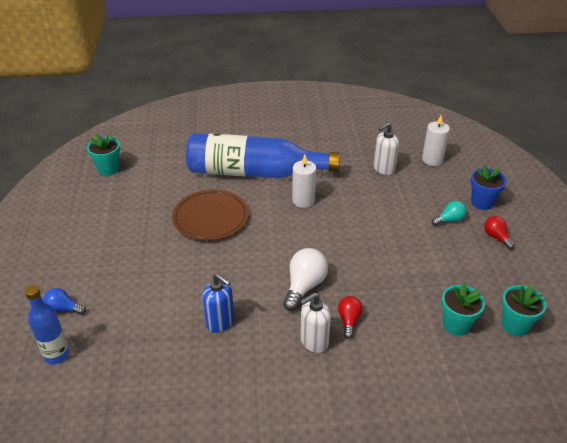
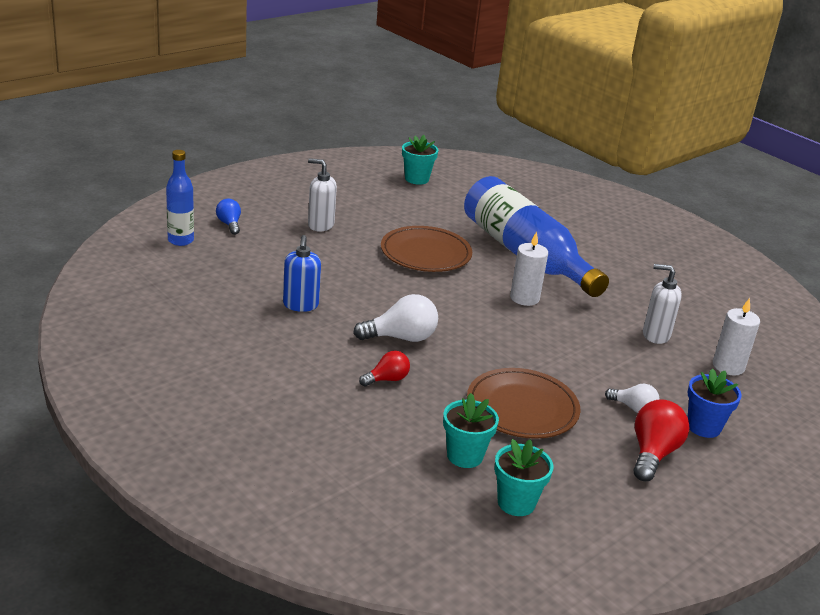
camera: 50 degrees right, 10 degrees down
white soap dispenser [300,293,331,353] -> white soap dispenser moved to [308,158,337,231]
turquoise light bulb [432,201,467,226] -> white light bulb [605,384,660,413]
red light bulb [484,216,515,249] -> red light bulb [634,399,689,481], size x1.65
none -> brown plate [467,368,580,439]

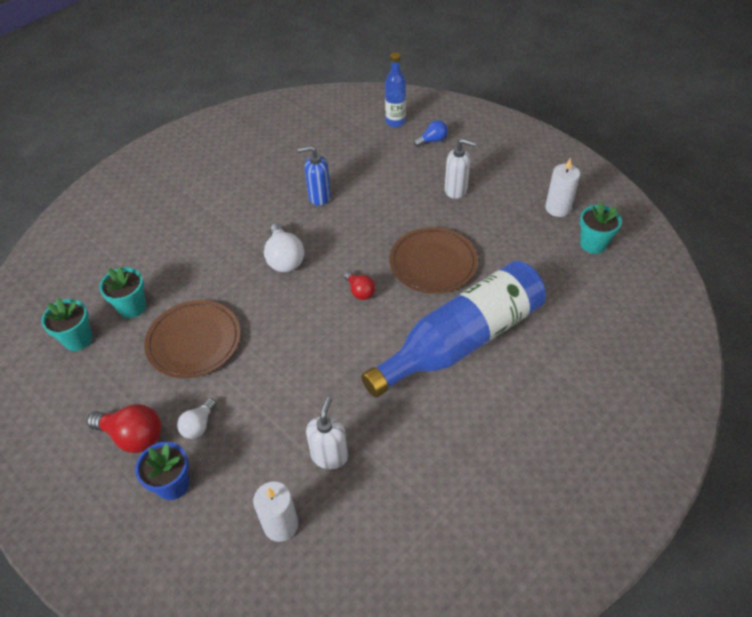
camera: 90 degrees right, 20 degrees up
white soap dispenser [308,158,337,231] -> white soap dispenser turned 90 degrees clockwise [445,139,476,199]
red light bulb [359,351,410,386] -> red light bulb moved to [344,271,376,300]
white candle [510,231,548,306] -> white candle moved to [545,158,580,217]

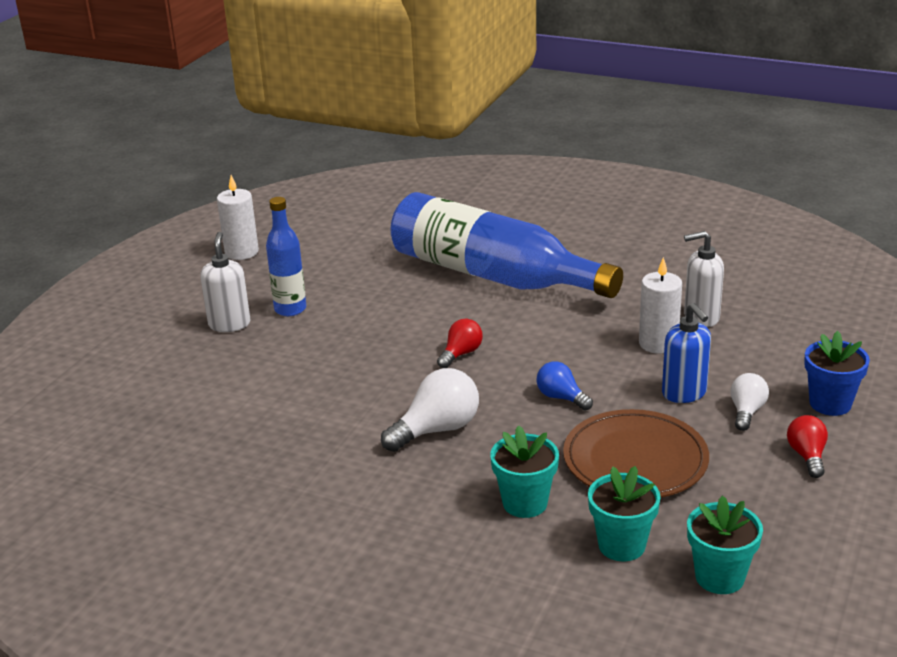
camera: 110 degrees left, 20 degrees down
red light bulb [87,404,161,453] -> red light bulb [787,415,828,478], size x0.61
white light bulb [177,398,216,439] -> white light bulb turned 75 degrees counterclockwise [731,373,769,431]
white candle [253,481,298,542] -> white candle moved to [639,257,682,354]
blue soap dispenser [298,146,331,206] -> blue soap dispenser moved to [662,303,711,403]
blue bottle [385,52,406,127] -> blue bottle moved to [266,197,306,316]
brown plate [390,227,478,294] -> none
blue light bulb [414,120,448,147] -> blue light bulb moved to [537,362,593,411]
turquoise flower pot [580,202,622,254] -> turquoise flower pot moved to [490,425,559,518]

